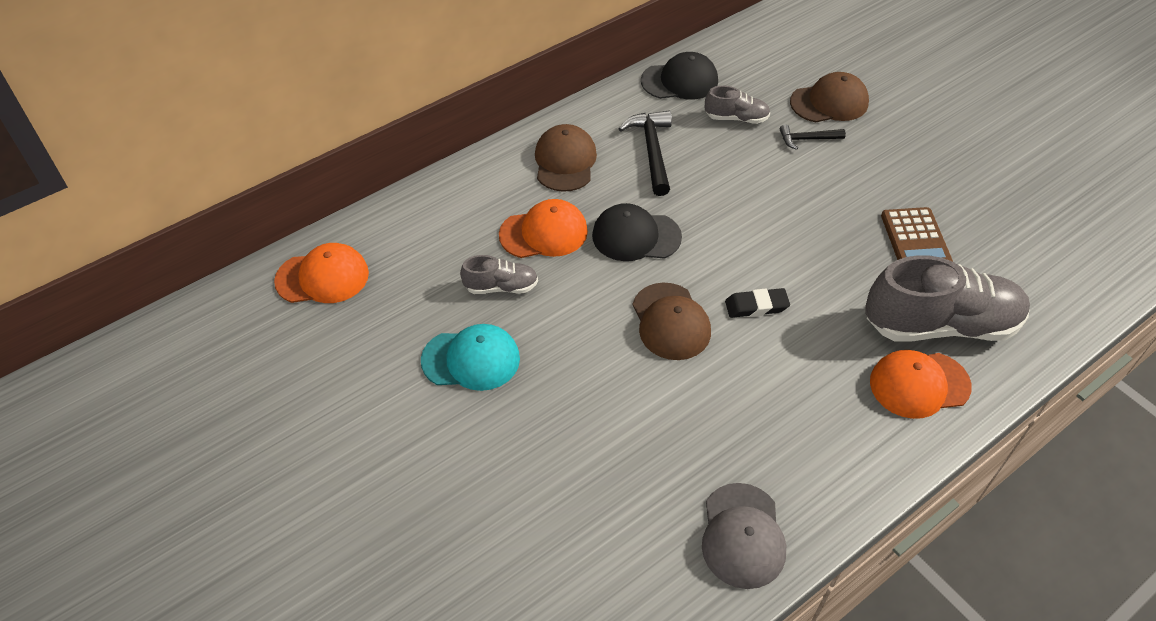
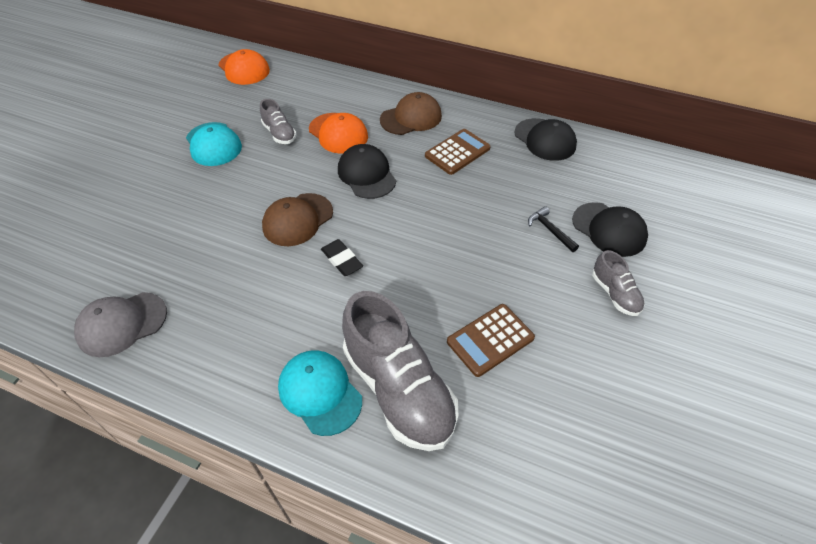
camera: 60 degrees right, 0 degrees up
black hammer [619,111,672,196] -> brown calculator [425,129,491,175]
grey shoe [705,86,770,124] -> grey shoe moved to [592,250,645,316]
brown cap [790,72,869,122] -> black cap [572,202,648,257]
orange cap [870,350,972,419] -> turquoise cap [278,350,362,436]

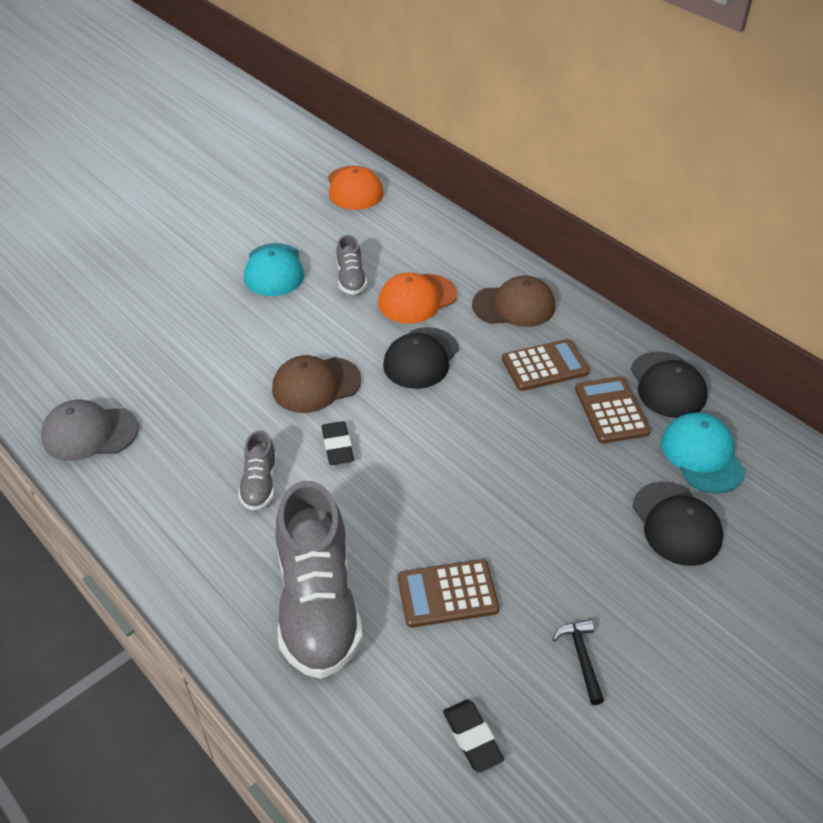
camera: 25 degrees right, 5 degrees down
turquoise cap [278,350,362,436] -> turquoise cap moved to [661,412,745,494]
orange cap [309,113,368,154] -> orange cap turned 75 degrees clockwise [378,273,457,324]
black cap [338,144,396,199] -> black cap turned 150 degrees counterclockwise [383,327,459,389]
black hammer [528,206,579,252] -> black hammer moved to [552,619,604,705]
grey shoe [592,250,645,316] -> grey shoe moved to [238,430,277,511]
none -> black eraser [443,700,504,773]
none -> brown calculator [575,376,651,444]

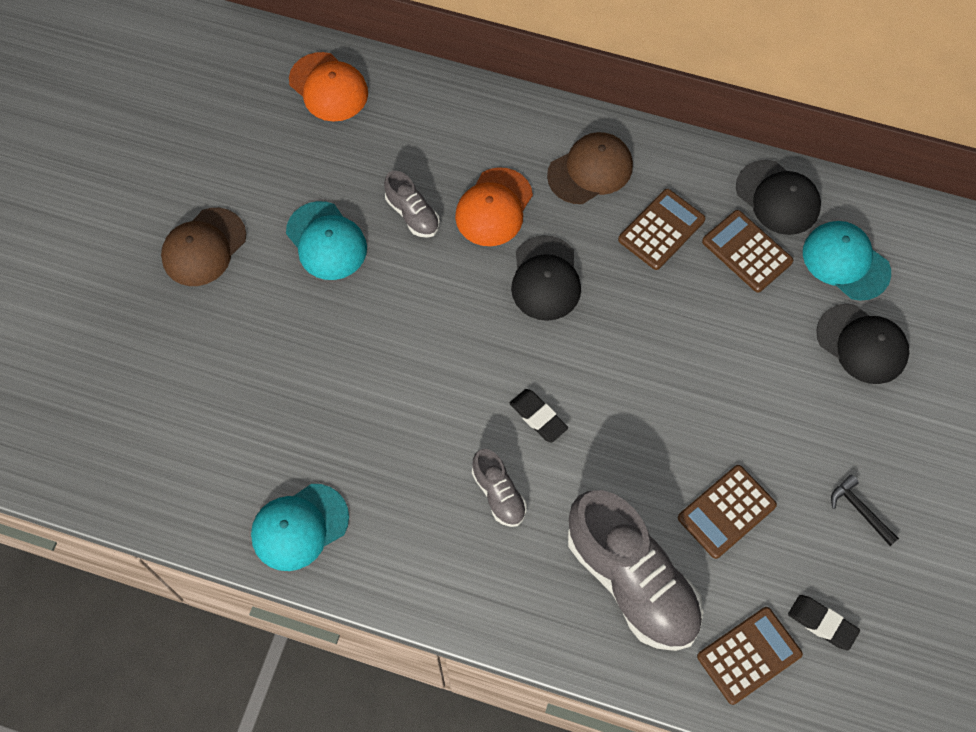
camera: 30 degrees left, 20 degrees up
grey cap [41,399,139,461] -> turquoise cap [251,484,349,571]
brown cap [272,355,361,413] -> brown cap moved to [161,208,246,286]
none -> brown calculator [697,607,803,705]

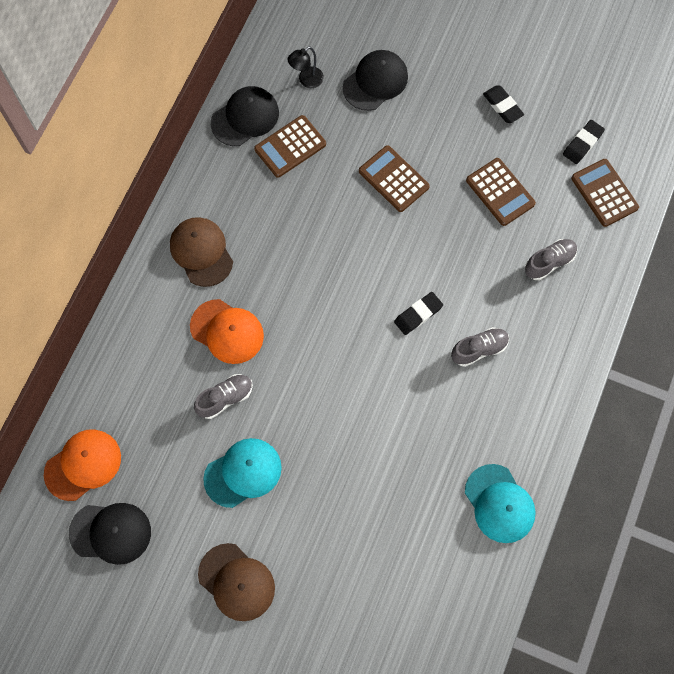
camera: 85 degrees left, 5 degrees up
black cap [511,235,581,321] -> black cap moved to [69,503,151,565]
grey shoe [568,490,703,651] -> grey shoe [525,239,577,280], size x0.48
brown calculator [618,189,705,270] -> brown calculator moved to [359,145,430,212]
turquoise cap [803,221,891,301] -> black lamp [287,47,324,88]
black hammer [831,475,899,546] -> black eraser [483,85,524,123]

